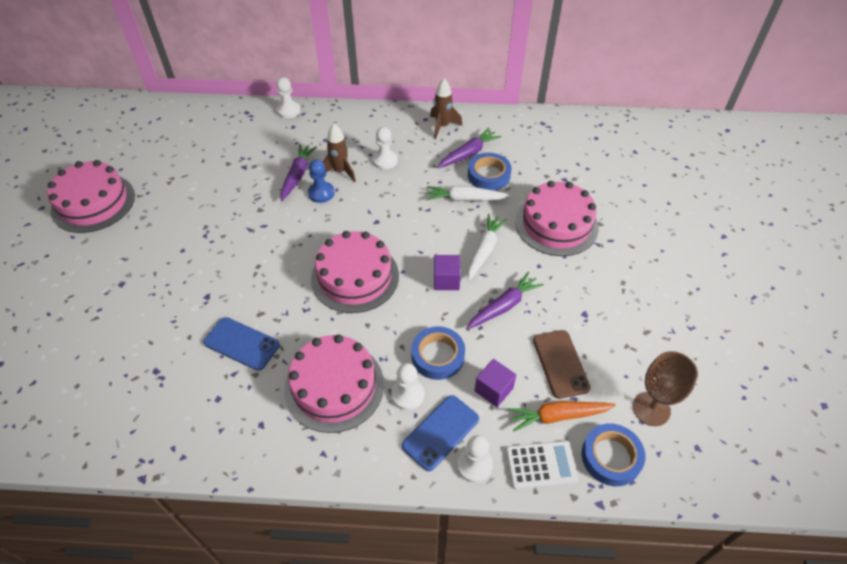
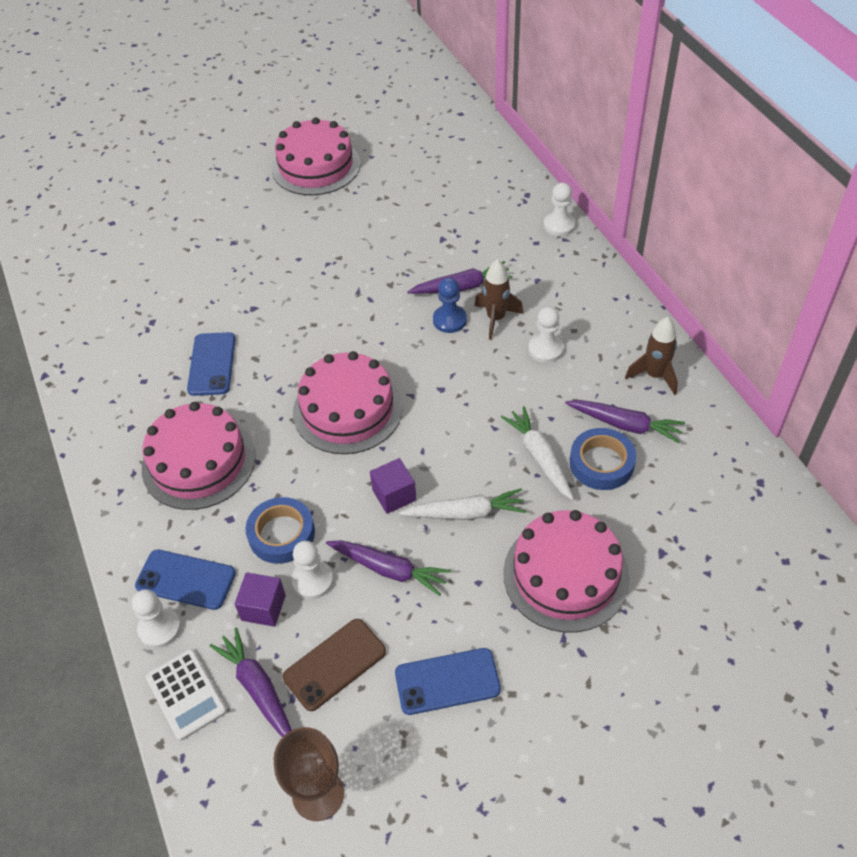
camera: 65 degrees right, 0 degrees up
white pawn [391,363,424,410] -> white pawn moved to [292,541,333,599]
orange carrot [508,401,616,432] -> purple carrot [209,627,292,737]
blue tape [582,423,646,486] -> none
none -> blue phone [395,648,501,715]

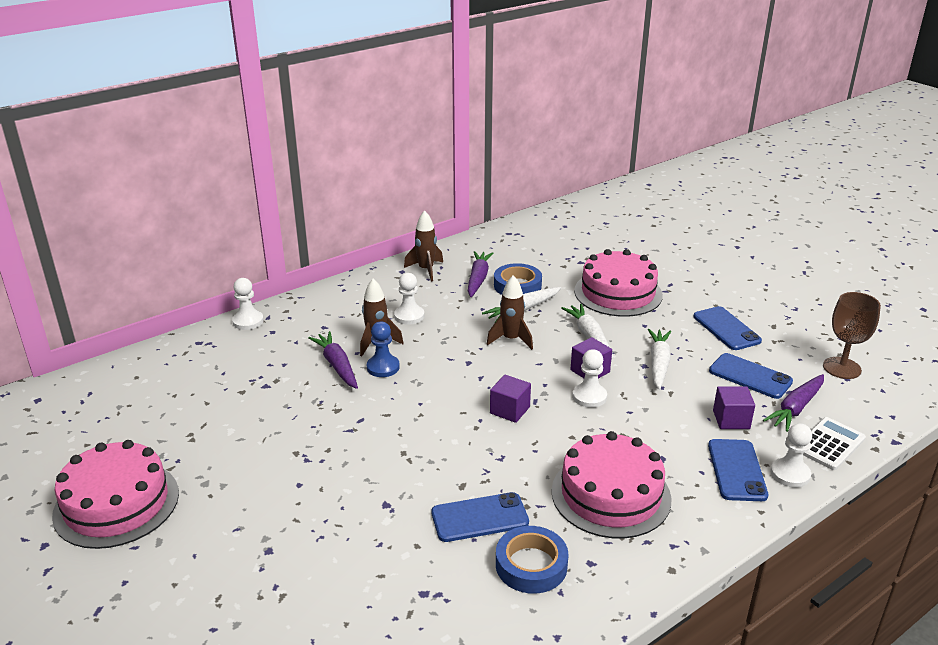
camera: 105 degrees left, 20 degrees down
blue tape [246,497,315,564] -> blue tape moved to [496,526,569,594]
brown phone [283,619,386,711] -> blue phone [709,353,793,399]
white pawn [292,541,333,599] -> white pawn moved to [572,349,607,408]
pink cake [293,351,403,454] -> purple cube [490,375,531,423]
purple carrot [326,540,451,596] -> white carrot [648,329,671,390]
none -> brown rocket [487,275,533,350]

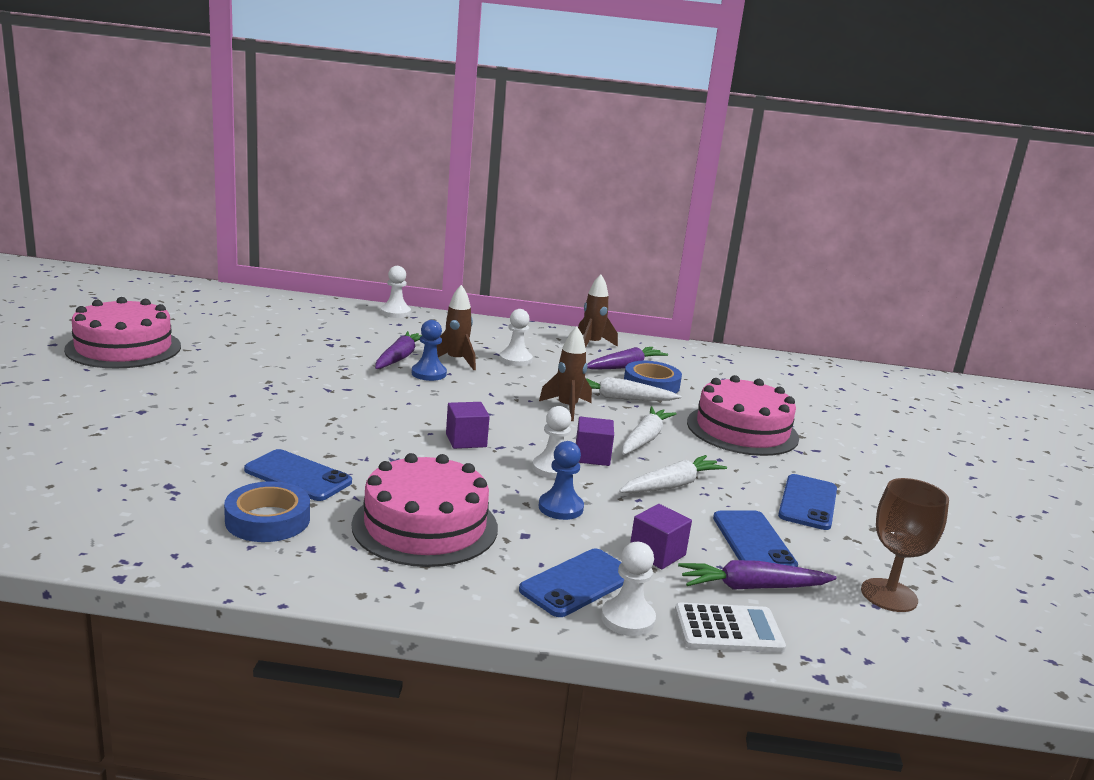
camera: 40 degrees right, 10 degrees down
none -> blue pawn [539,441,584,520]

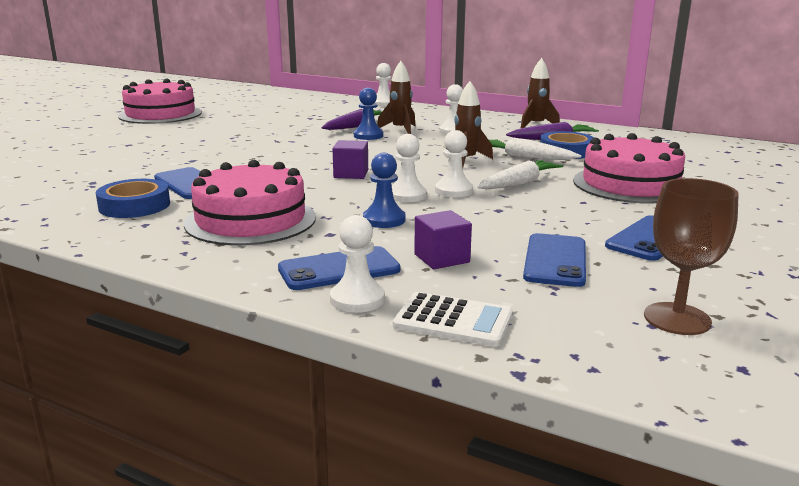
camera: 25 degrees right, 0 degrees up
purple cube [576,417,614,466] -> white pawn [435,130,473,197]
white carrot [619,455,727,493] -> none
purple carrot [678,560,837,590] -> none

